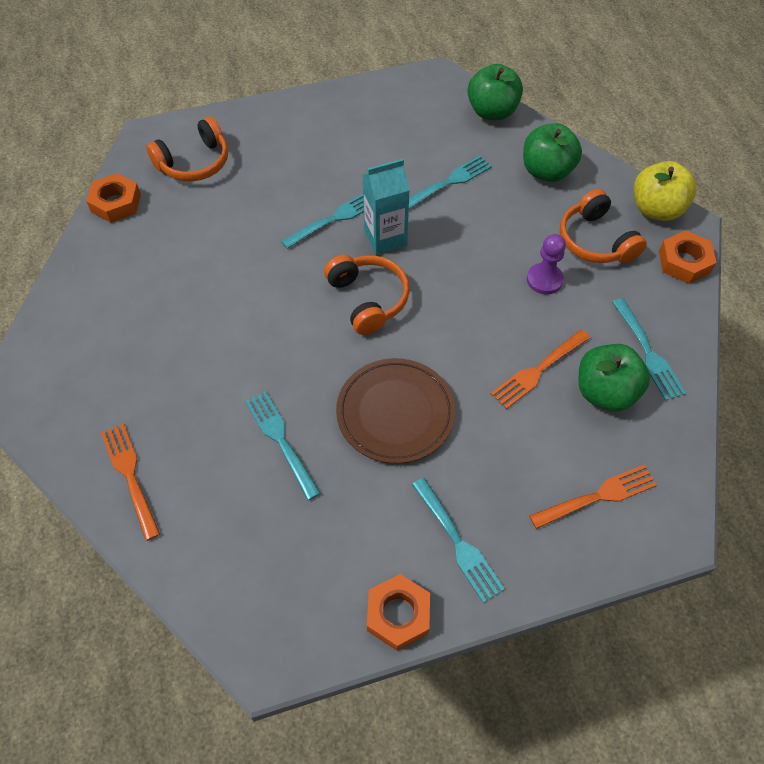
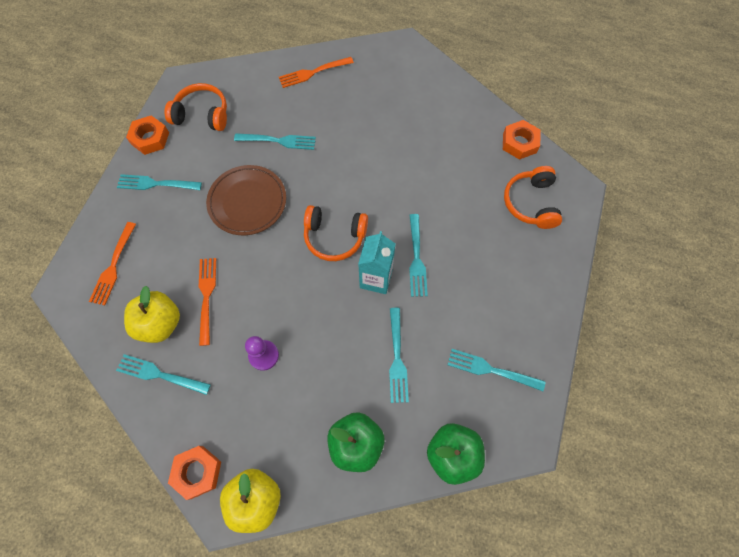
camera: 125 degrees right, 10 degrees up
orange fork [101,423,160,541] -> orange fork turned 150 degrees clockwise [279,57,354,88]
orange headphones [560,189,647,263] -> orange headphones moved to [165,83,227,131]
green apple [579,344,650,412] -> yellow apple [124,286,180,343]
none -> turquoise fork [447,349,545,391]

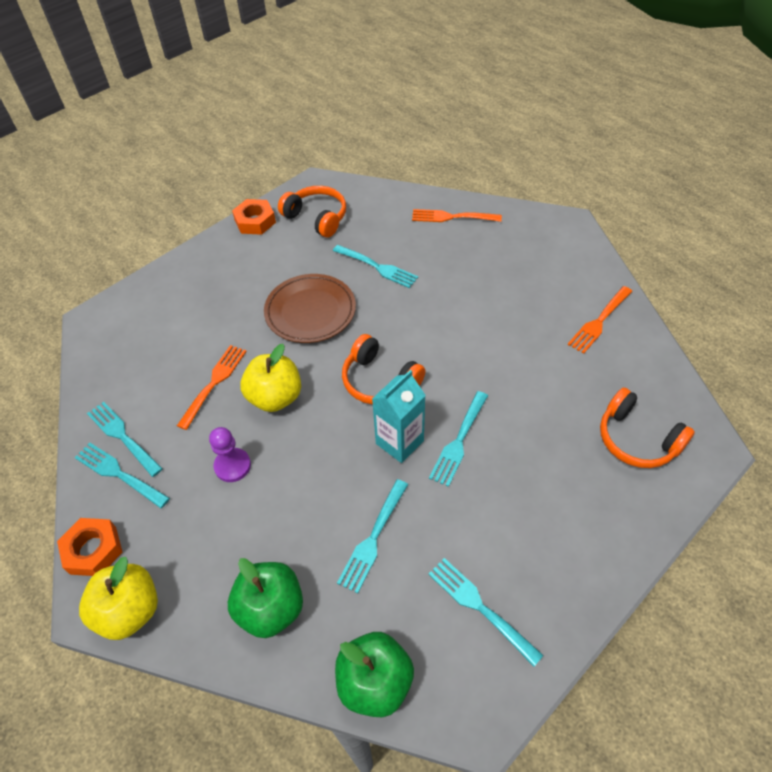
camera: 30 degrees right, 15 degrees down
orange fork [89,222,136,305] -> orange fork moved to [567,286,632,354]
turquoise fork [117,174,202,190] -> turquoise fork moved to [74,442,170,508]
yellow apple [124,286,180,343] -> yellow apple moved to [240,344,301,412]
orange nut [503,120,540,160] -> none
orange headphones [504,166,562,229] -> orange headphones turned 75 degrees counterclockwise [600,387,695,468]

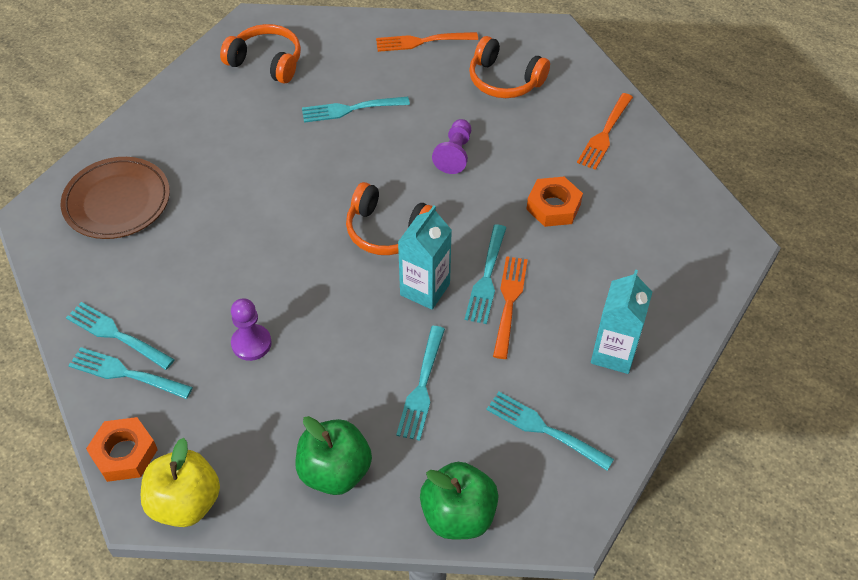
camera: 15 degrees left, 0 degrees up
orange fork [177,345,247,430] -> orange fork moved to [493,256,528,359]
orange nut [232,199,276,235] -> orange nut moved to [526,177,583,227]
yellow apple [240,344,301,412] -> none
brown plate [264,274,356,343] -> brown plate moved to [61,157,170,239]
turquoise fork [333,245,418,288] -> turquoise fork turned 150 degrees clockwise [302,97,410,123]
orange headphones [600,387,695,468] -> orange headphones moved to [469,36,550,98]
none -> purple pawn [432,119,471,174]
none -> turquoise carton [591,270,652,374]

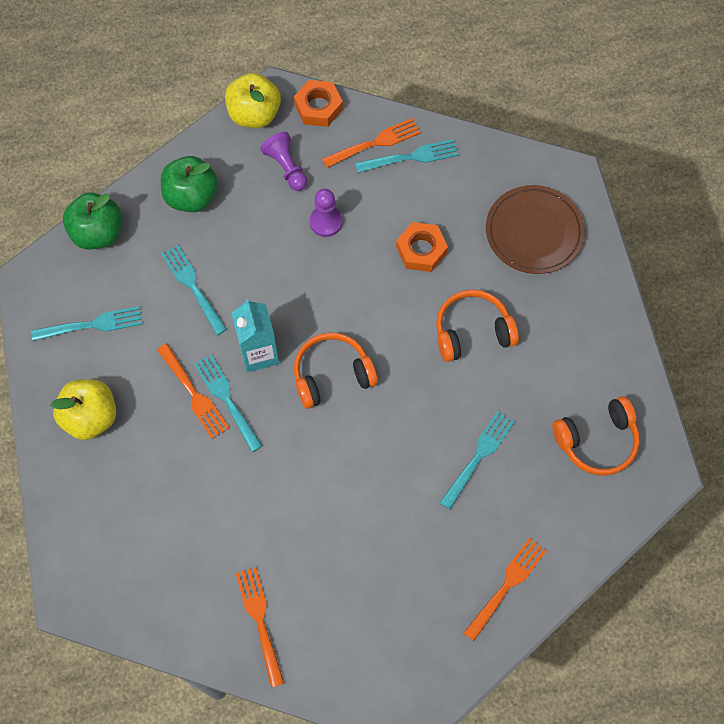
camera: 135 degrees right, 15 degrees up
turquoise fork [68,347,193,399] -> orange fork [322,118,421,168]
purple pawn [432,119,471,174] -> purple pawn moved to [260,132,308,191]
orange headphones [469,36,550,98] -> orange headphones moved to [436,289,519,362]
orange nut [526,177,583,227] -> orange nut moved to [396,222,448,272]
turquoise carton [591,270,652,374] -> yellow apple [50,379,116,440]

